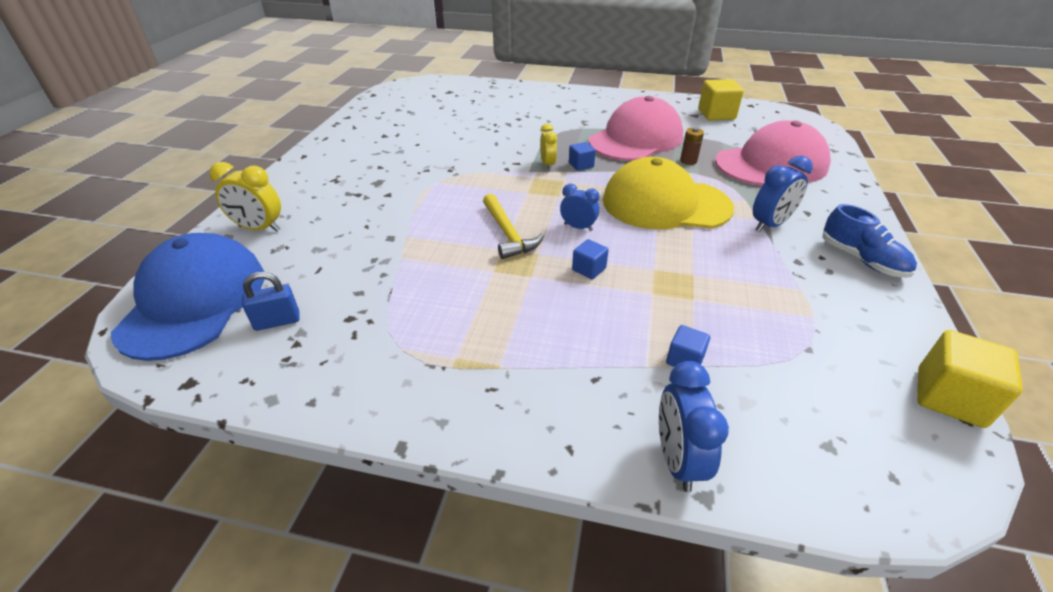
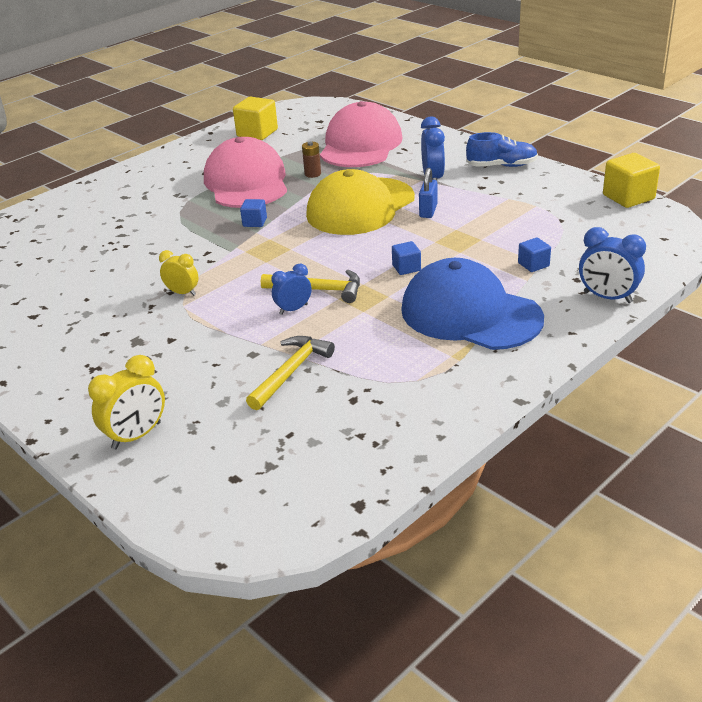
camera: 55 degrees left, 5 degrees down
blue cap [111,233,264,361] -> blue cap moved to [401,258,544,350]
blue padlock [242,272,300,331] -> blue padlock moved to [419,168,438,218]
yellow clock [540,124,557,170] -> yellow clock moved to [159,250,198,296]
blue clock [560,184,600,231] -> blue clock moved to [272,263,312,315]
none -> yellow hammer [246,336,335,410]

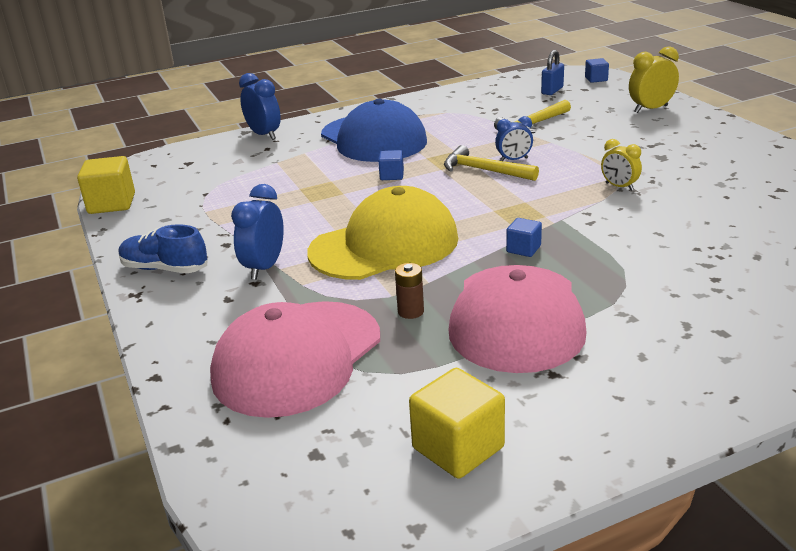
camera: 160 degrees left, 5 degrees down
blue padlock [419,168,438,218] -> blue padlock moved to [541,50,564,95]
blue cube [518,238,551,272] -> blue cube moved to [585,58,609,83]

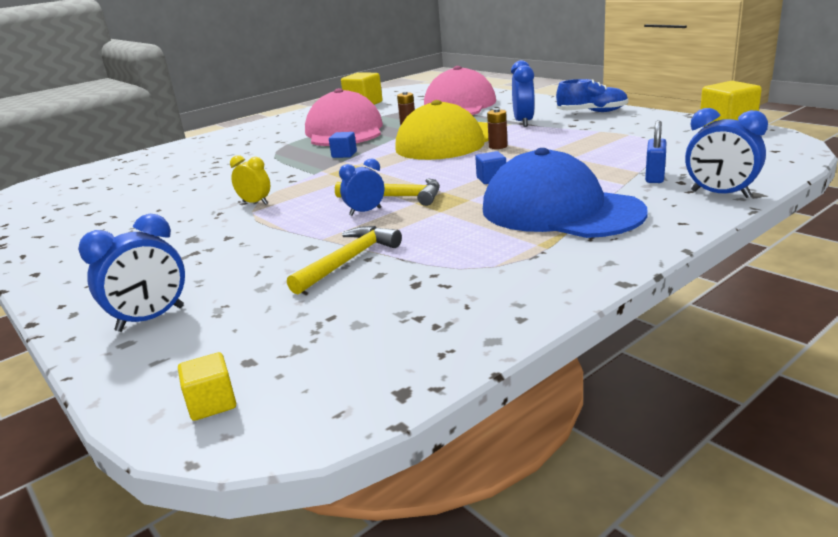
camera: 165 degrees right, 5 degrees down
blue padlock [541,50,564,95] -> blue padlock moved to [645,120,666,183]
blue cube [585,58,609,83] -> yellow cube [178,352,236,421]
yellow clock [629,46,679,113] -> blue clock [78,214,185,332]
none -> brown battery [487,108,508,149]

